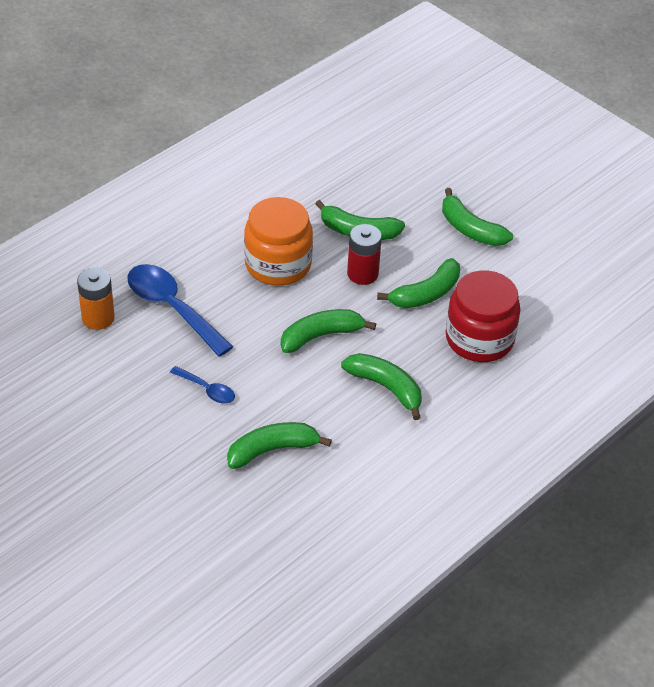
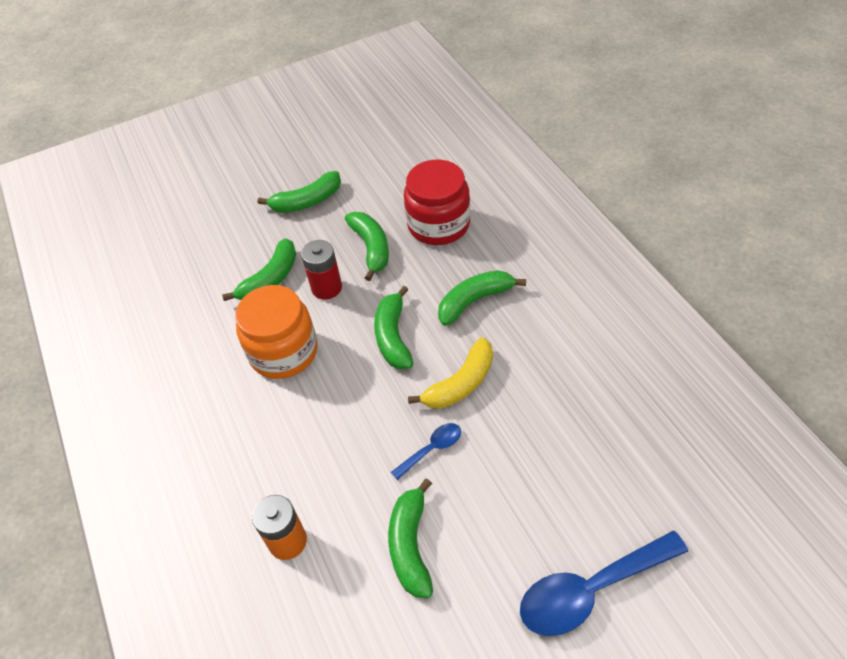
camera: 65 degrees left, 5 degrees up
blue spoon [127,264,233,357] -> blue spoon moved to [520,531,688,636]
green banana [227,422,332,469] -> green banana moved to [388,478,433,598]
none -> yellow banana [408,337,493,409]

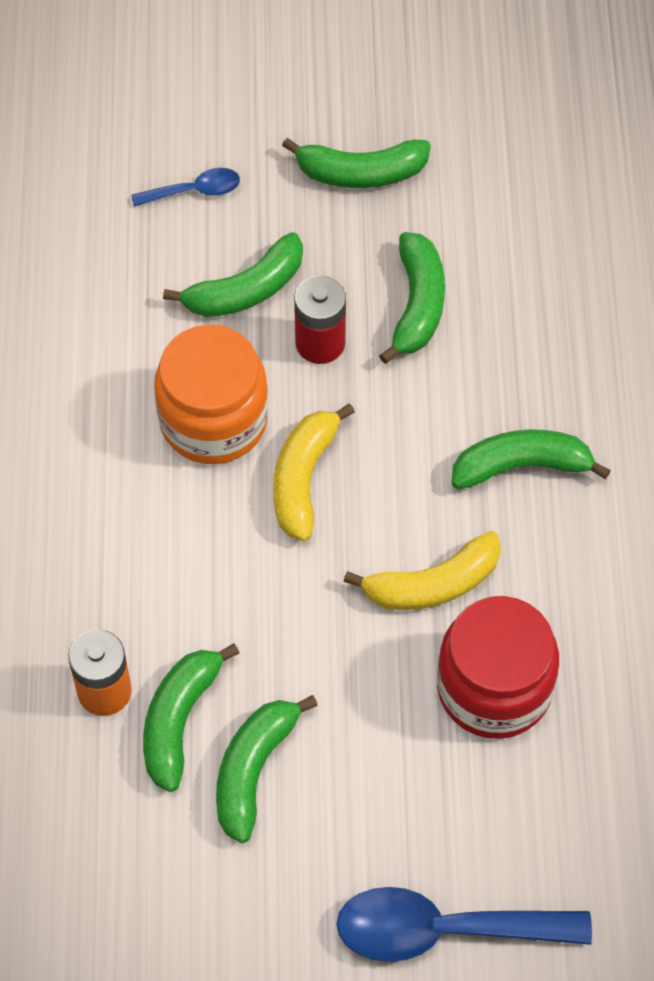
camera: 20 degrees right, 10 degrees up
green banana [374,286,414,369] -> green banana moved to [143,643,240,792]
blue spoon [391,423,461,480] -> blue spoon moved to [131,168,240,206]
red jar [404,159,470,245] -> red jar moved to [437,596,559,739]
none -> yellow banana [273,404,355,541]

